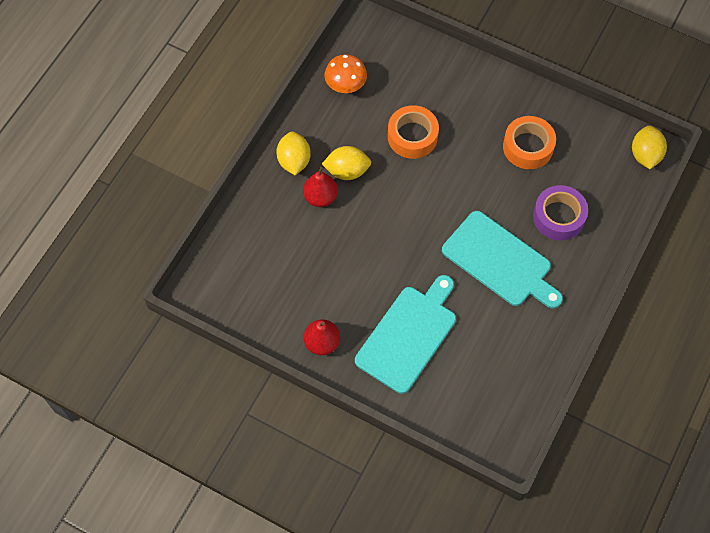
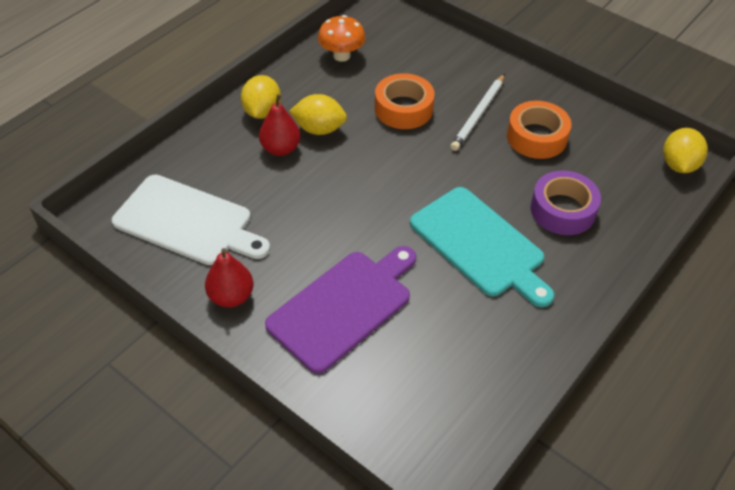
camera: 10 degrees right, 15 degrees down
turquoise cutting board [355,275,456,394] -> purple cutting board [265,246,416,374]
none -> white cutting board [112,175,270,265]
none -> white pencil [451,74,505,151]

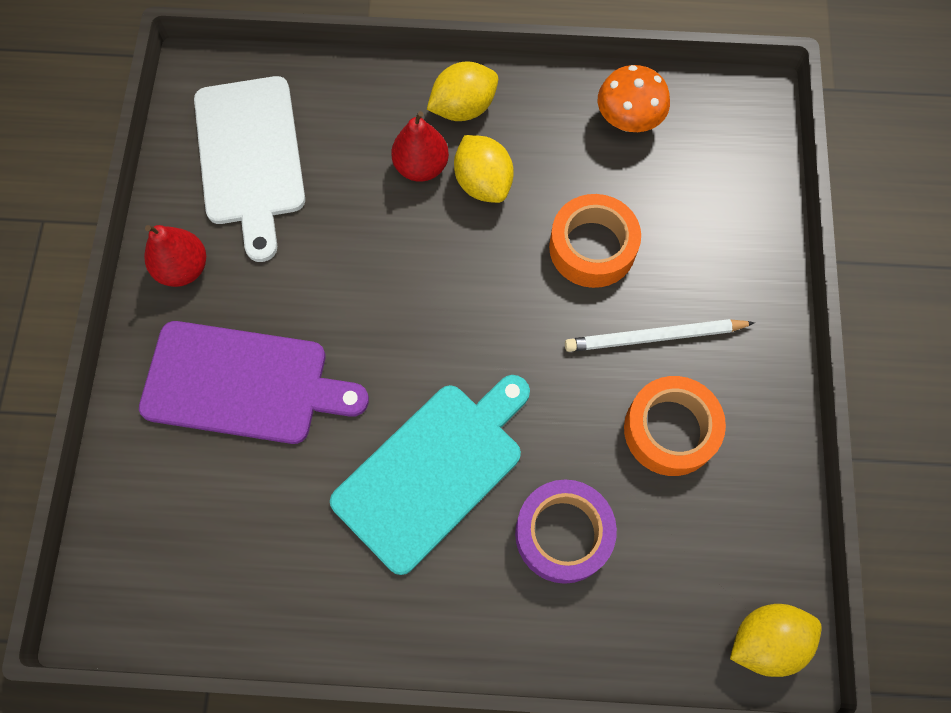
camera: 55 degrees right, 20 degrees up
turquoise cutting board [410,187,555,307] -> turquoise cutting board turned 150 degrees counterclockwise [330,375,530,575]

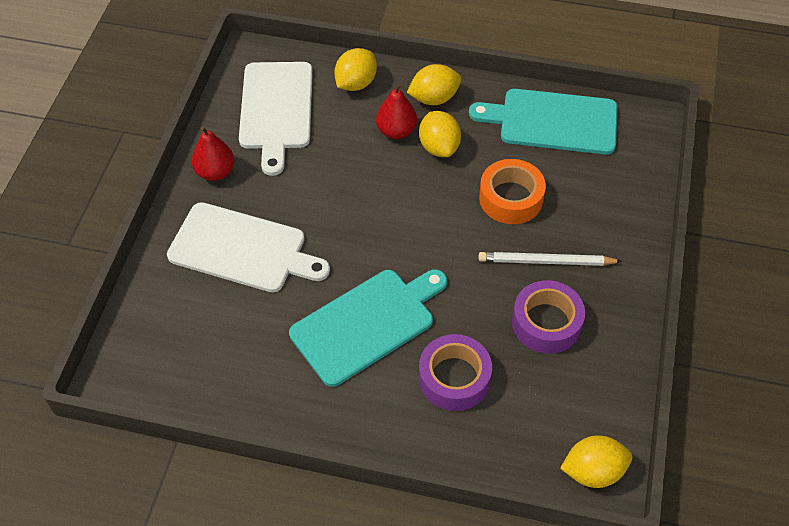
camera: 10 degrees right, 15 degrees down
purple cutting board [139,321,369,444] -> white cutting board [167,202,330,292]
orange mushroom [598,65,670,132] -> turquoise cutting board [469,89,618,155]
orange tape [624,376,726,476] -> purple tape [512,280,585,354]
none -> yellow lemon [334,48,377,91]

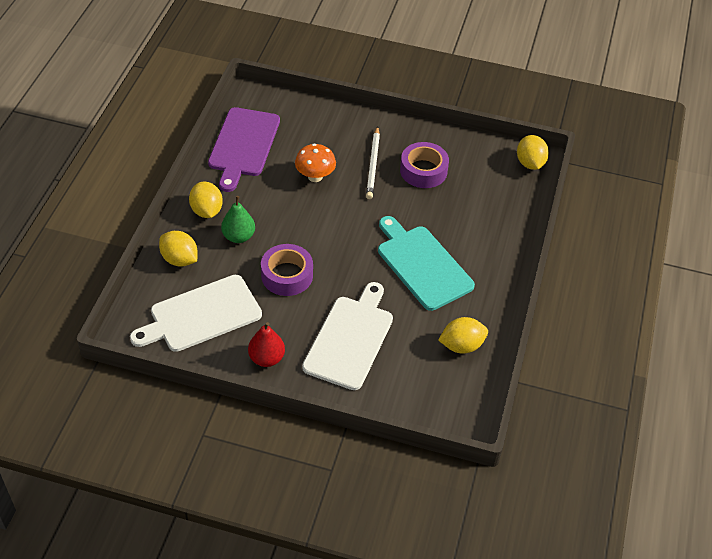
camera: 90 degrees left, 5 degrees down
white cutting board [239,62,313,176] -> white cutting board turned 150 degrees clockwise [130,275,262,352]
red pear [376,83,417,139] -> green pear [221,196,255,243]
yellow lemon [419,111,461,157] -> yellow lemon moved to [438,317,488,354]
purple tape [419,334,492,411] -> purple tape moved to [261,244,313,296]
turquoise cutting board [469,89,618,155] -> purple cutting board [208,107,280,192]
orange tape [479,159,546,224] -> orange mushroom [295,144,336,182]

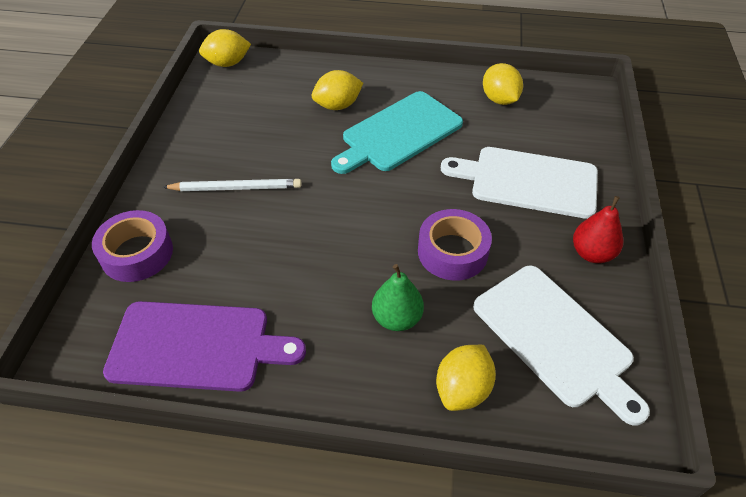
camera: 95 degrees left, 0 degrees up
yellow lemon [189,182,223,218] -> yellow lemon moved to [312,70,363,110]
orange mushroom [295,144,336,182] -> none
purple tape [400,142,449,188] -> purple tape moved to [92,210,173,282]

